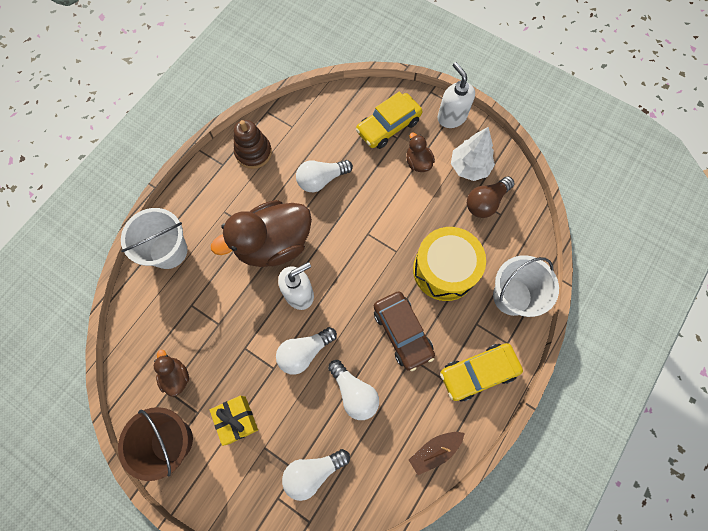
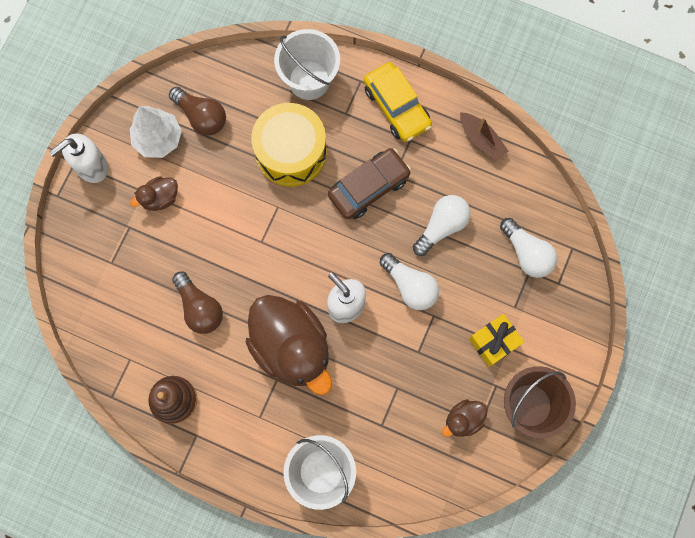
camera: 100 degrees left, 5 degrees up
white light bulb [296,160,353,192] -> brown light bulb [172,272,223,334]
yellow car [356,92,422,149] -> none

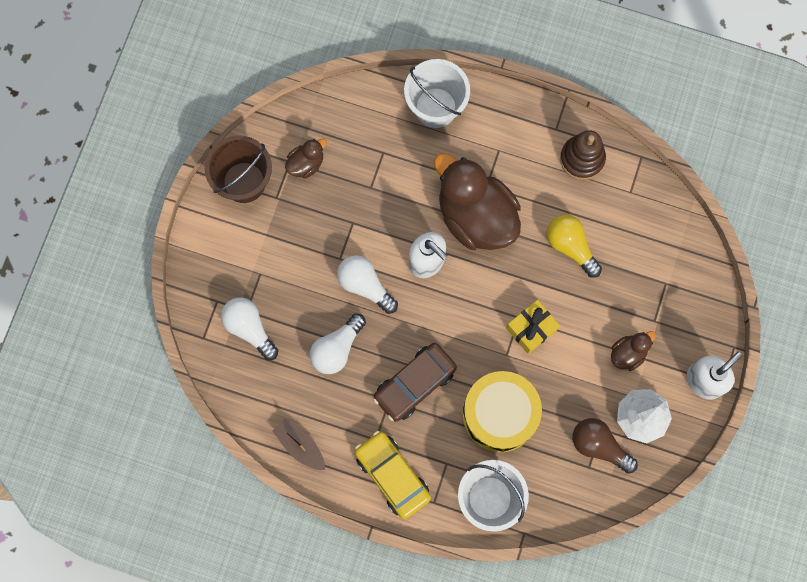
camera: 175 degrees right, 0 degrees up
brown light bulb [172,272,223,334] -> yellow light bulb [547,215,602,278]
yellow gift [469,314,524,367] -> yellow gift moved to [506,300,560,354]

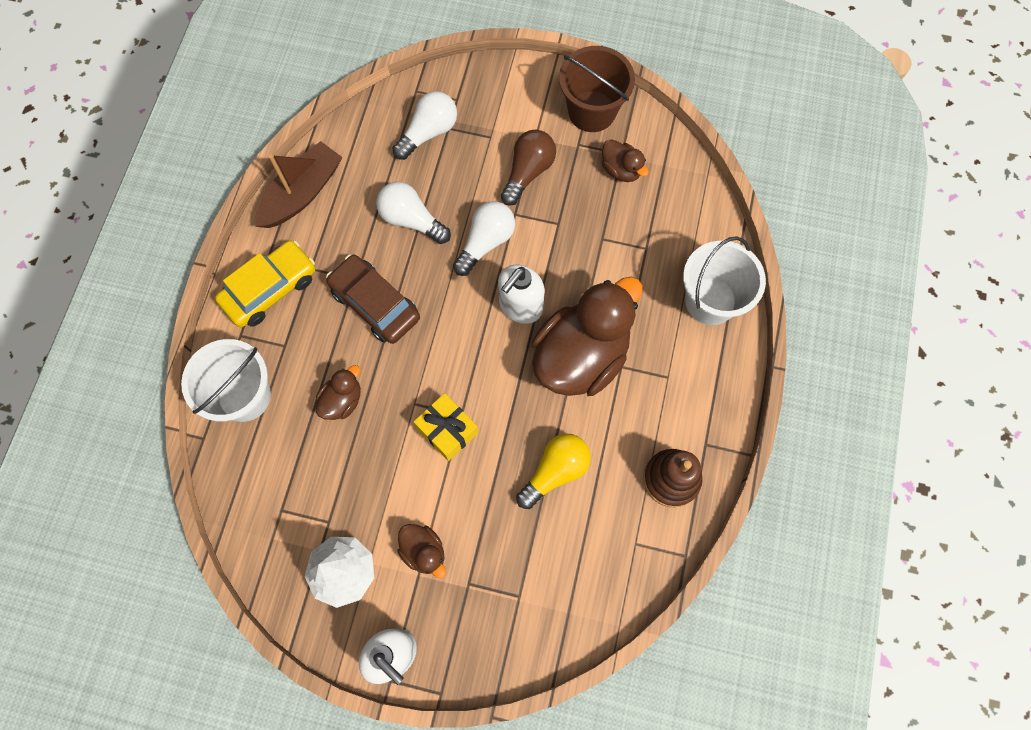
camera: 85 degrees right, 5 degrees down
brown boat [273,418,325,470] -> brown boat [255,141,342,228], size x1.53
yellow drum [462,371,542,452] -> brown duck [316,365,361,420]
brown light bulb [572,418,638,474] -> brown light bulb moved to [501,129,556,206]

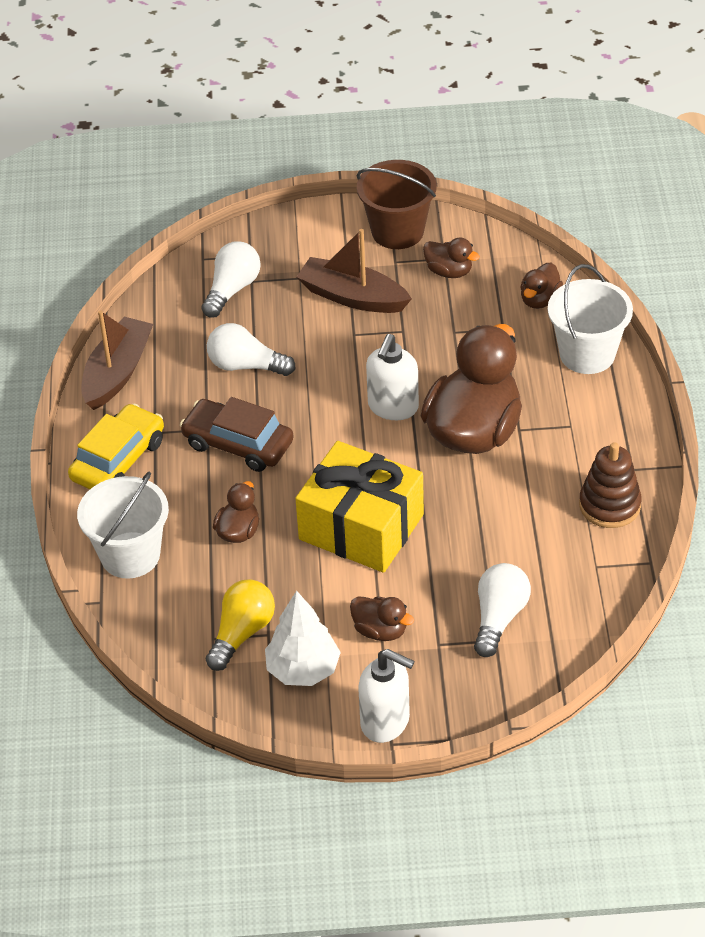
camera: 15 degrees left, 25 degrees down
yellow gift [414,393,479,461] -> yellow gift [295,441,424,573], size x1.88
white light bulb [453,201,515,276] -> white light bulb moved to [474,563,531,657]
brown light bulb [501,129,556,206] -> brown boat [296,229,412,313]
yellow light bulb [516,433,591,509] -> yellow light bulb moved to [206,579,275,671]
none -> brown duck [520,263,563,309]

